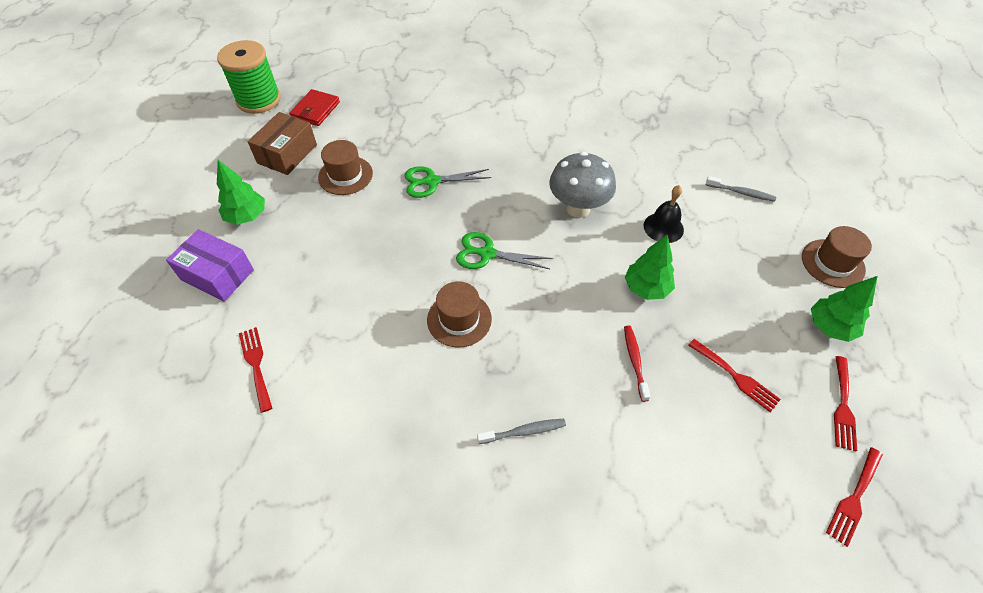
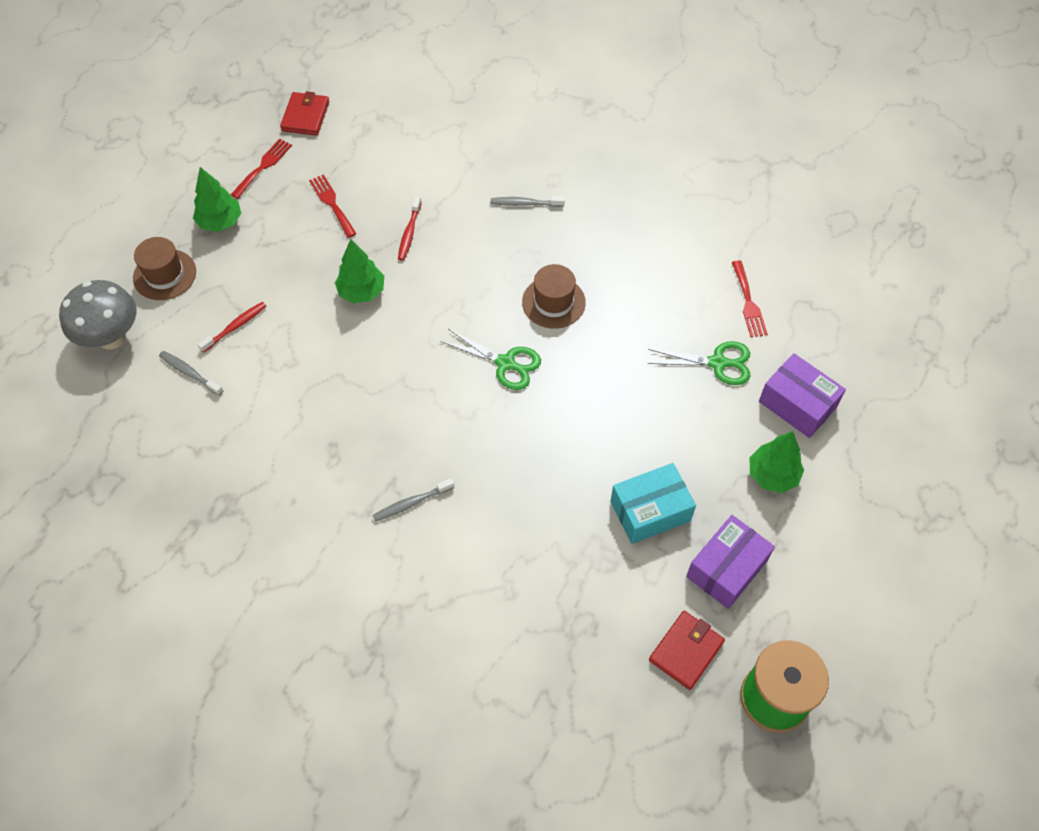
camera: 165 degrees left, 5 degrees up
brown box [248,112,317,175] -> purple box [686,515,775,609]
brown hat [318,140,373,195] -> turquoise box [611,463,696,544]
green scissors [405,166,491,198] -> green scissors moved to [647,341,751,385]
grey mushroom [549,152,616,218] -> grey mushroom moved to [59,280,137,350]
black bell [643,185,684,243] -> none
red fork [826,447,883,547] -> red wallet [280,91,329,136]
none -> red toothbrush [197,302,266,353]
none -> grey toothbrush [372,478,454,522]

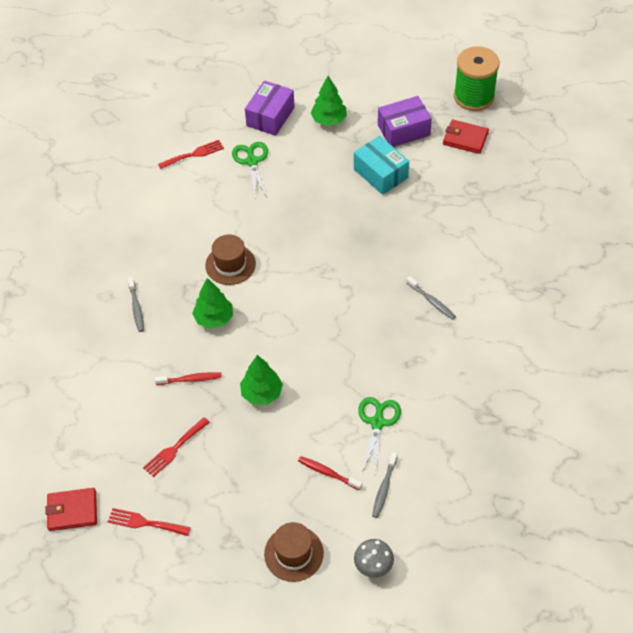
camera: 105 degrees left, 5 degrees down
grey mushroom [59,280,137,350] -> grey mushroom [354,539,394,578], size x0.59
green tree [193,167,241,232] -> green tree moved to [192,278,233,329]
green scissors [440,329,541,390] -> green scissors moved to [358,397,401,476]
purple box [686,515,775,609] -> purple box turned 45 degrees counterclockwise [378,96,432,147]

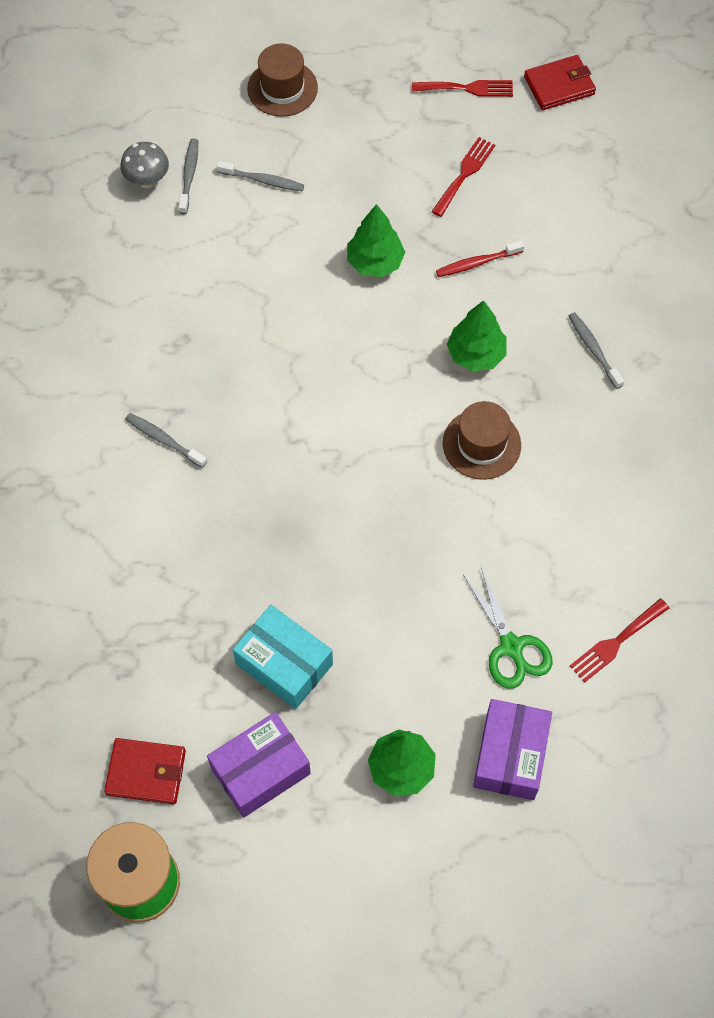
camera: 165 degrees right, 10 degrees up
red toothbrush [298,456,362,490] -> grey toothbrush [216,161,304,191]
grey mushroom [354,539,394,578] -> grey mushroom moved to [120,142,169,188]
green scissors [358,397,401,476] -> none

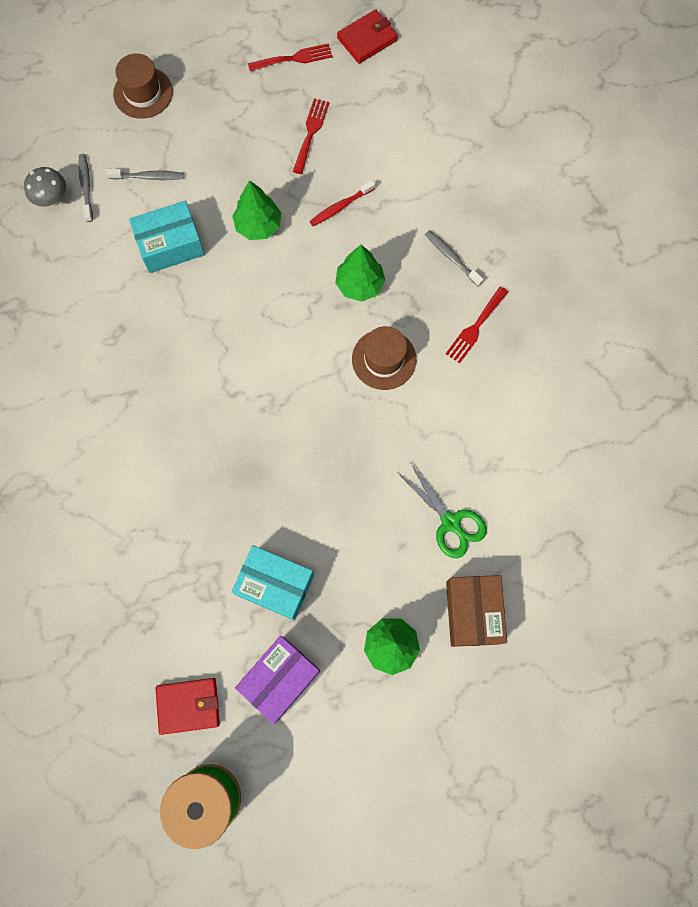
camera: 15 degrees left, 10 degrees up
grey toothbrush [125,413,207,468] -> none
purple box [473,699,552,800] -> brown box [446,575,507,647]
red fork [570,598,669,683] -> red fork moved to [446,287,508,363]
none -> turquoise box [129,201,205,273]

